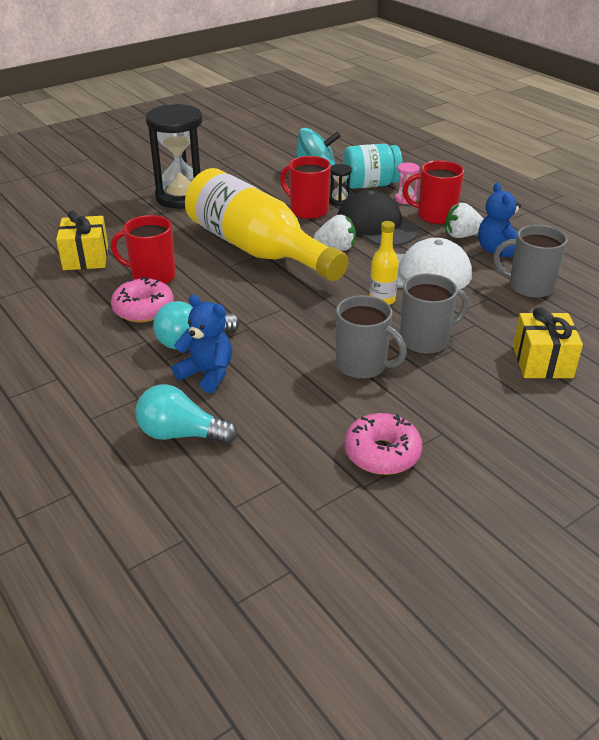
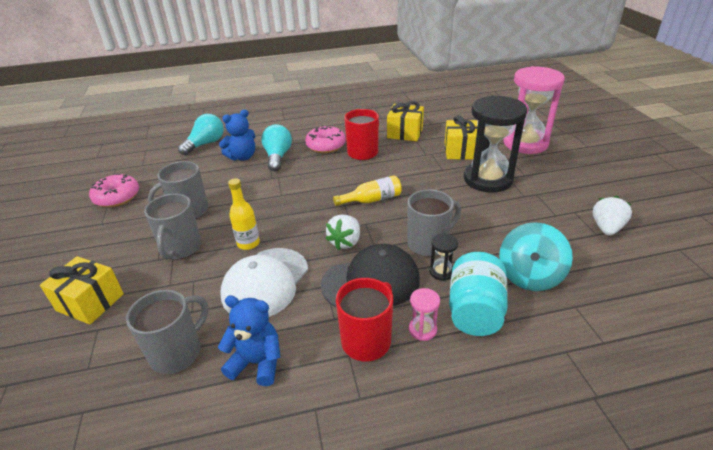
camera: 115 degrees right, 0 degrees up
yellow bottle [185,168,348,281] -> yellow bottle [333,175,402,206], size x0.40
red mug [280,156,331,219] -> grey mug [407,189,461,257]
white strawberry [446,203,483,238] -> white strawberry moved to [593,196,632,236]
none -> yellow gift [445,115,478,160]
none -> pink hourglass [503,66,565,154]

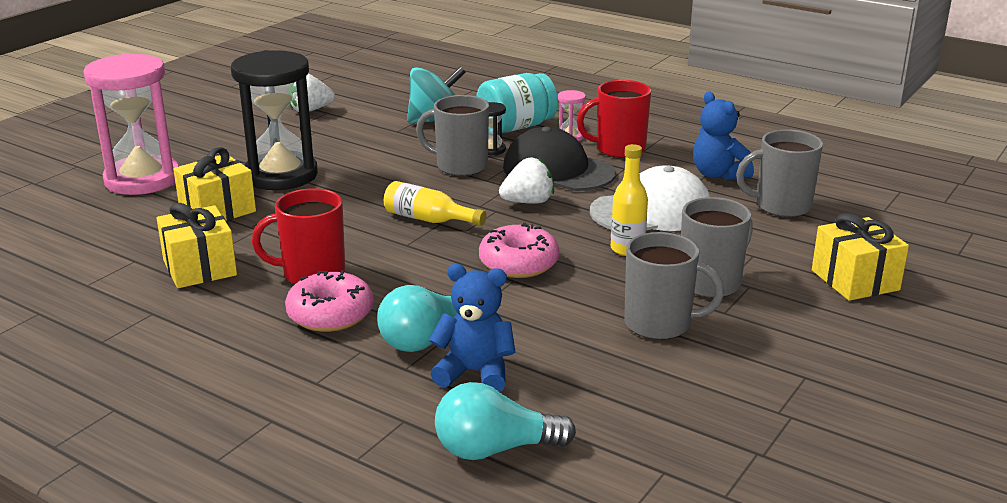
camera: 135 degrees left, 10 degrees down
pink donut [89,173,139,207] -> pink donut moved to [479,223,559,278]

